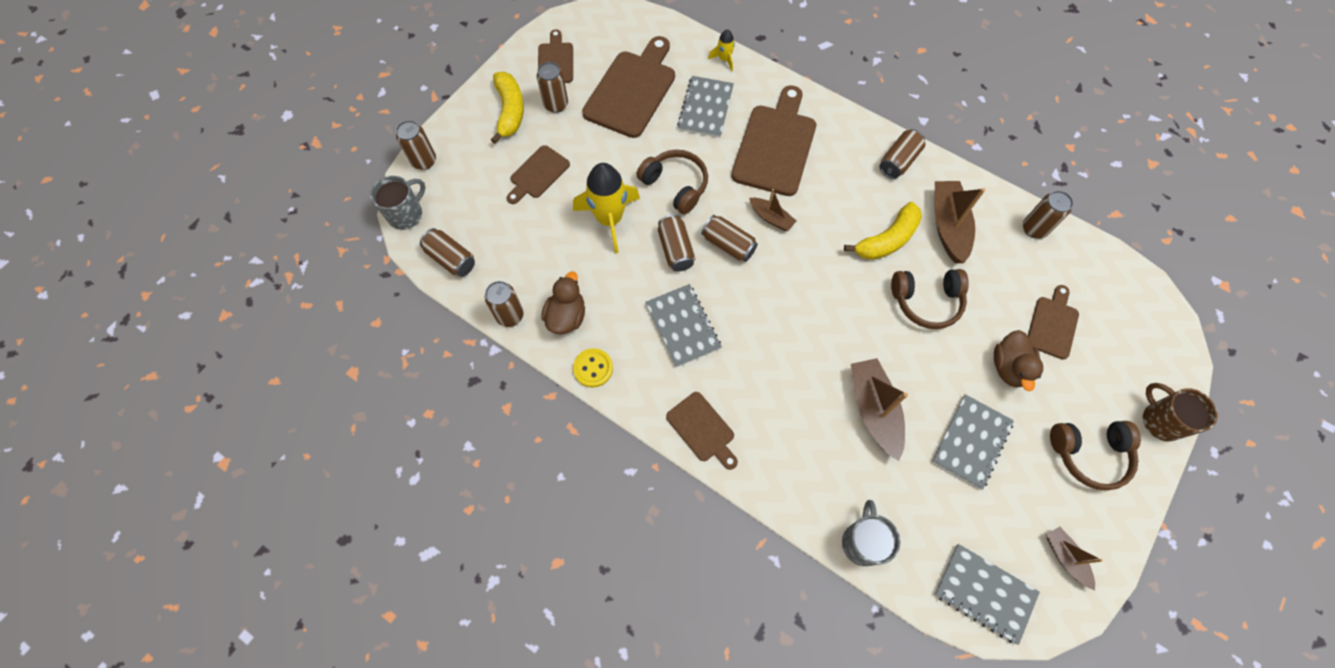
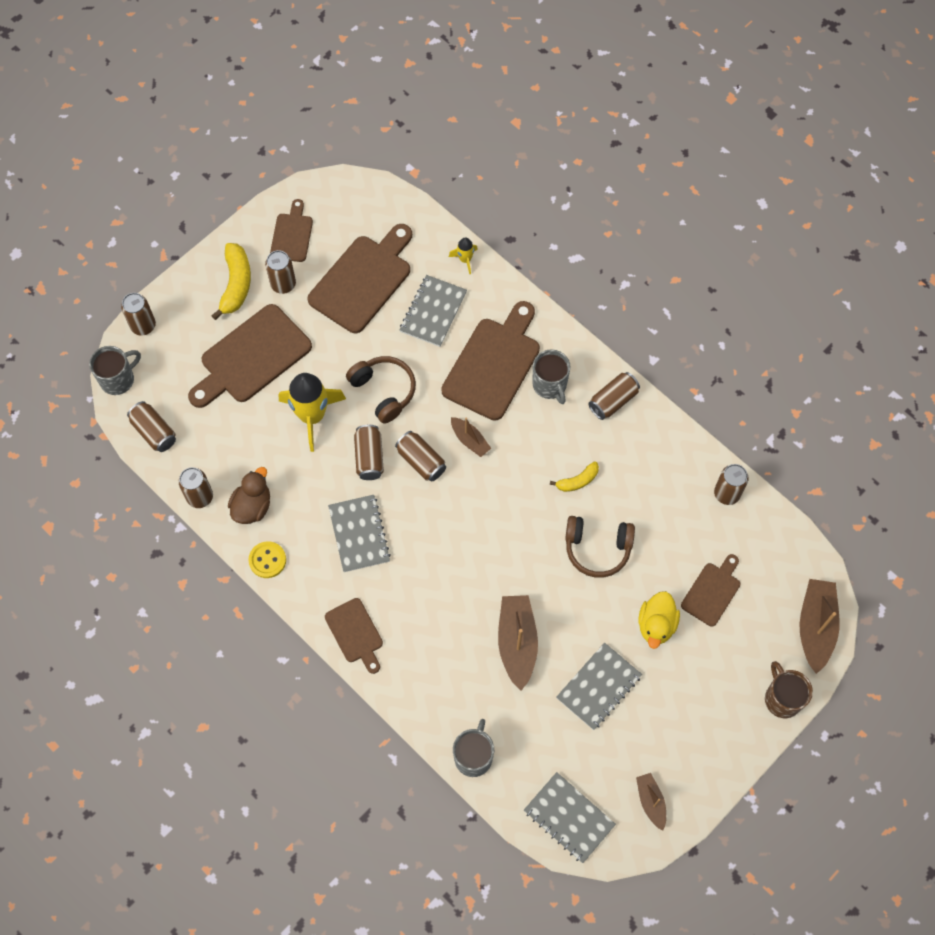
camera: 10 degrees right, 0 degrees up
brown cutting board [507,145,570,204] -> brown cutting board [188,304,312,408], size x1.81
yellow banana [844,202,922,260] -> yellow banana [550,461,599,492], size x0.58
brown boat [935,181,985,263] -> brown boat moved to [800,579,840,674]
brown duck [994,330,1043,391] -> yellow duck [638,591,680,649]
brown headphones [1050,421,1141,490] -> none
none -> grey mug [532,350,571,404]

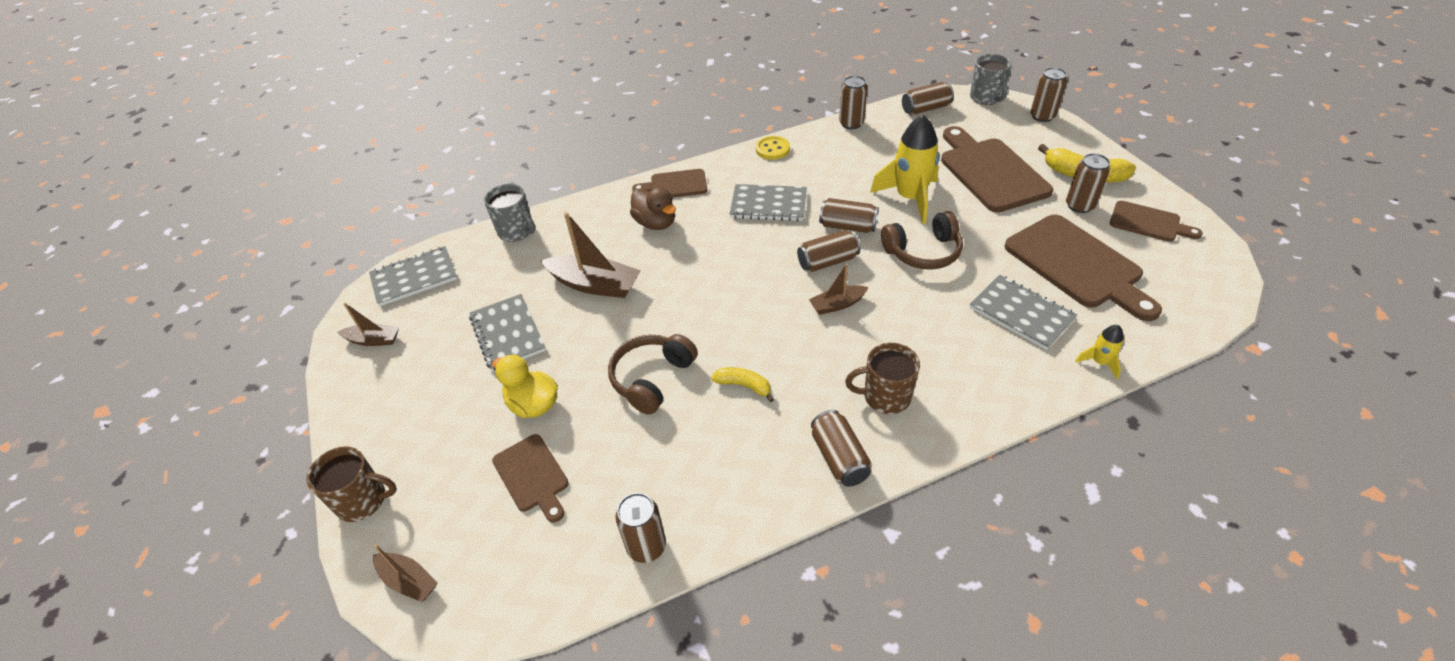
camera: 115 degrees right, 20 degrees down
brown duck [228,467,270,524] -> brown duck moved to [630,187,676,230]
brown cutting board [441,301,540,421] -> none
grey mug [532,350,571,404] -> brown mug [845,343,920,414]
yellow banana [550,461,599,492] -> yellow banana turned 120 degrees clockwise [711,367,774,402]
brown boat [800,579,840,674] -> brown boat [373,544,438,602], size x0.57

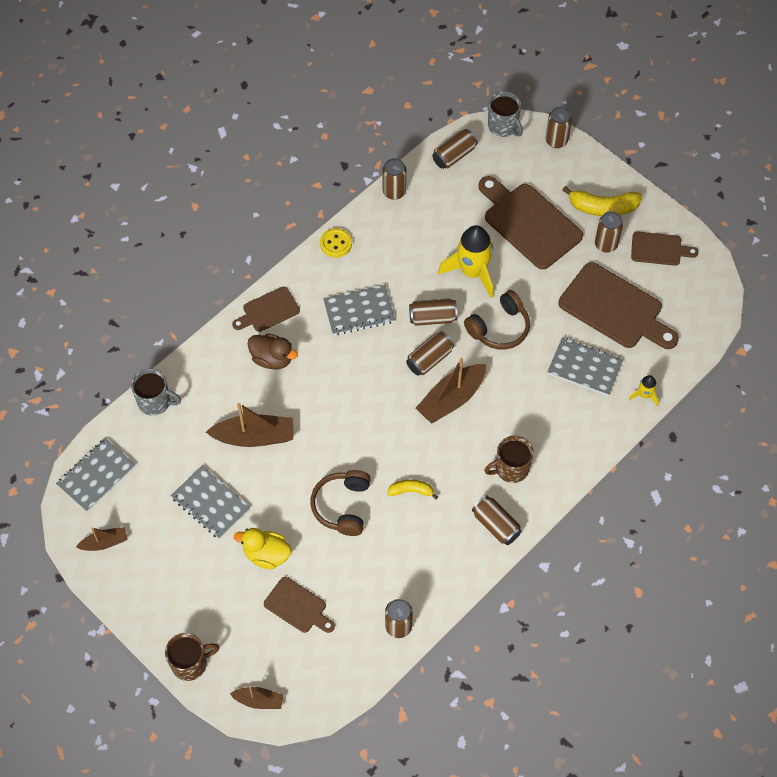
camera: 25 degrees left, 15 degrees up
brown boat [809,263,869,315] -> brown boat [416,358,486,424], size x1.76

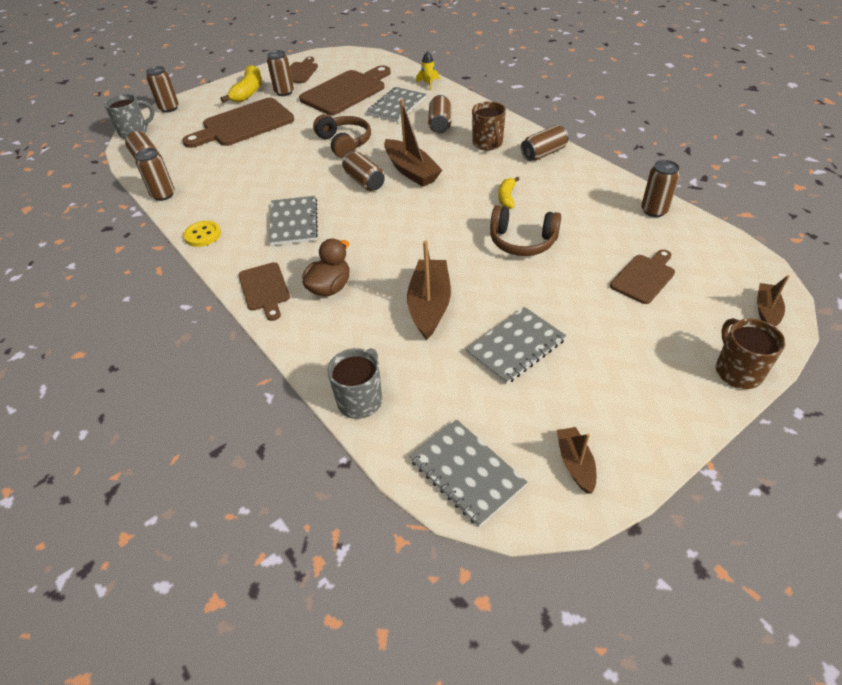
camera: 80 degrees left, 15 degrees down
yellow duck [234,528,291,569] -> none
brown can [409,298,457,326] -> brown can moved to [428,95,451,133]
yellow rocket [438,225,493,298] -> none

